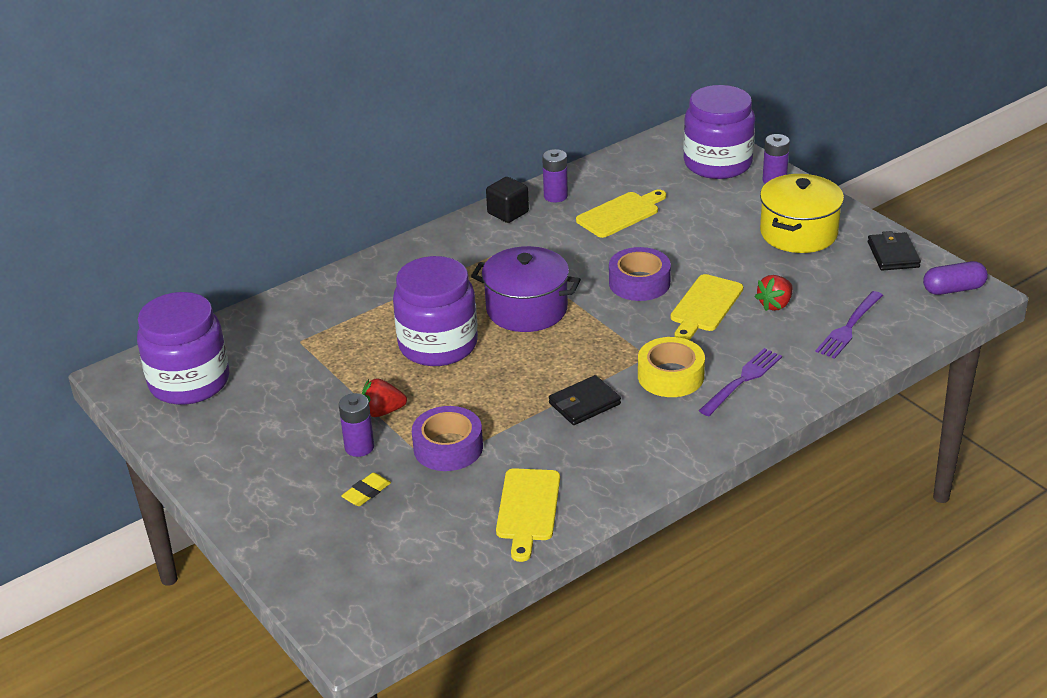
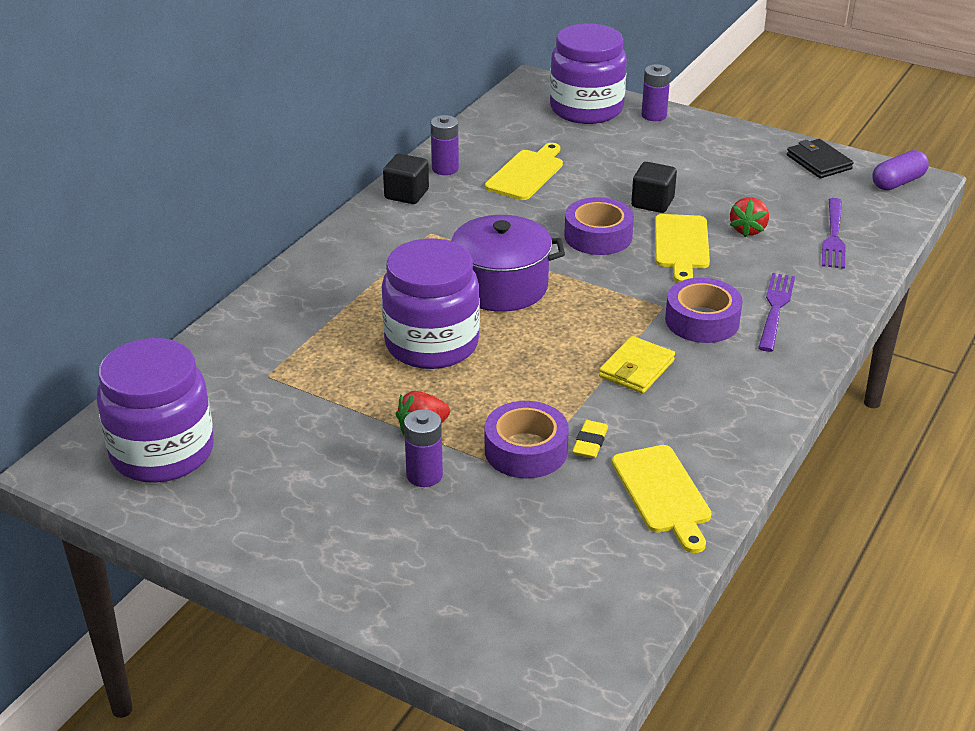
camera: 25 degrees left, 0 degrees up
yellow eraser [341,473,391,506] -> yellow eraser moved to [572,420,608,458]
black wallet [549,375,621,425] -> yellow wallet [599,336,675,393]
yellow tape [638,337,705,397] -> purple tape [665,278,743,343]
yellow pot [760,174,844,253] -> none
none -> black cube [631,162,677,213]

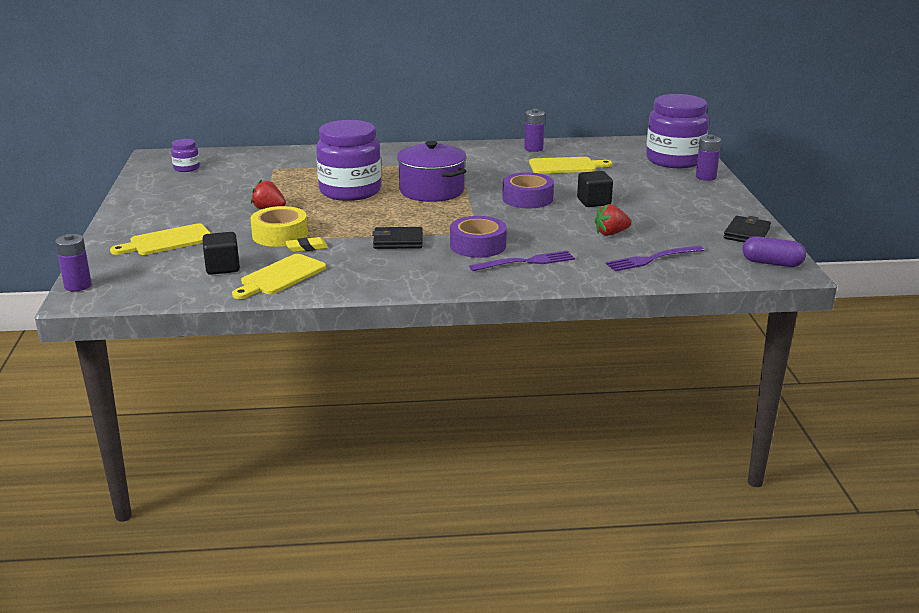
camera: 55 degrees right, 10 degrees down
purple jar [96,338,214,483] -> purple jar [171,139,200,172], size x0.44
black cube [383,154,429,204] -> black cube moved to [203,232,240,275]
purple battery [404,409,443,487] -> purple battery moved to [55,234,92,291]
purple tape [485,401,569,478] -> yellow tape [250,206,308,247]
yellow wallet [599,336,675,393] -> black wallet [372,227,423,249]
yellow cutting board [655,214,710,283] -> yellow cutting board moved to [110,223,211,255]

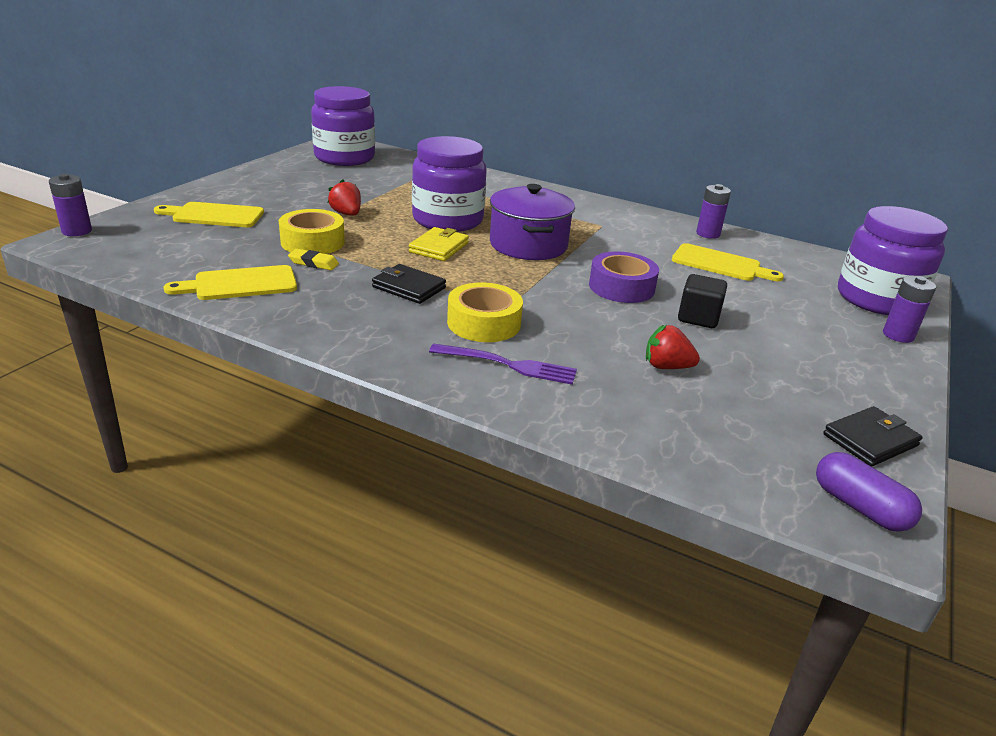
camera: 30 degrees right, 5 degrees up
purple jar [171,139,200,172] -> purple jar [311,86,375,166], size x2.27
black cube [203,232,240,275] -> none
purple tape [450,216,507,258] -> yellow tape [447,282,523,342]
purple fork [605,245,704,271] -> none
none -> yellow wallet [409,227,469,261]

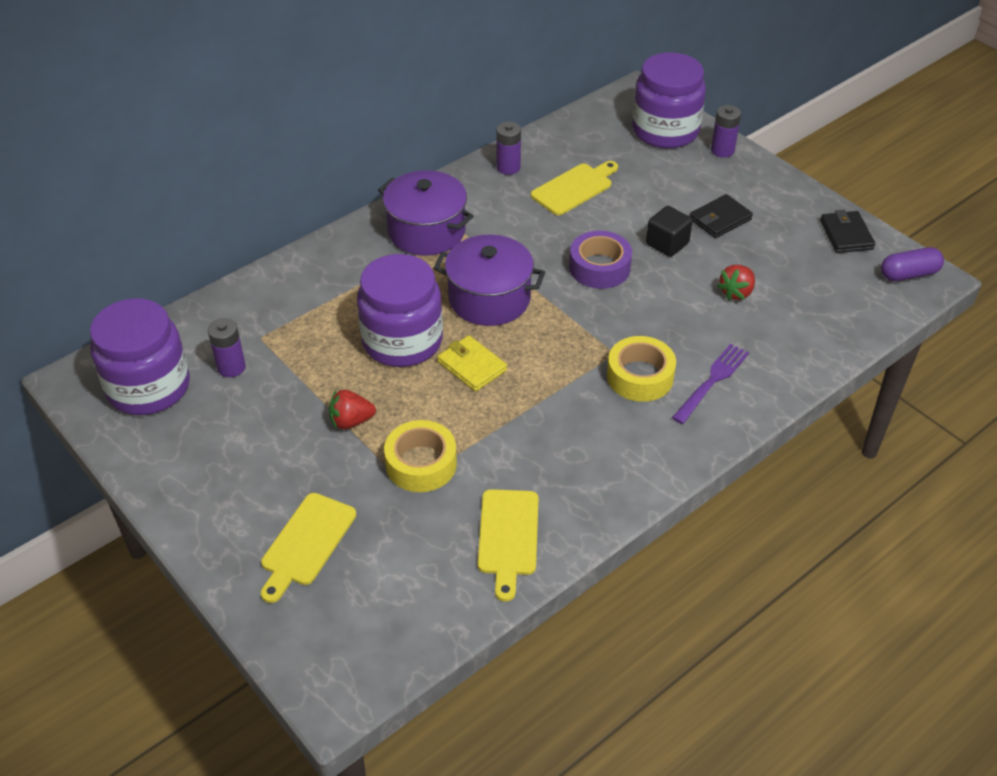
camera: 65 degrees left, 15 degrees up
purple battery [49,174,92,236] -> purple battery moved to [208,318,246,377]
yellow eraser [288,249,339,270] -> none
black wallet [372,264,446,304] -> black wallet moved to [690,194,753,238]
none -> purple pot [378,170,474,256]

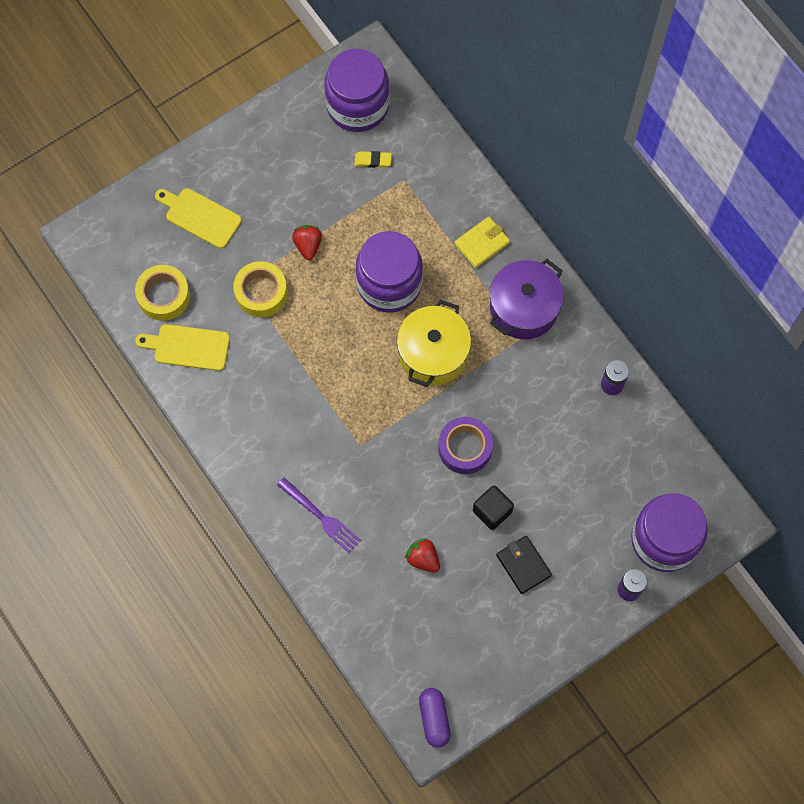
camera: 95 degrees right, 25 degrees up
purple battery [208,318,246,377] -> yellow eraser [354,151,391,168]
purple pot [434,235,545,326] -> yellow pot [397,300,471,387]
yellow wallet [438,335,507,392] -> yellow wallet moved to [454,217,510,268]
yellow cutting board [531,161,618,215] -> none
yellow tape [607,336,676,402] -> yellow tape moved to [135,265,190,321]
black wallet [820,210,875,253] -> none

